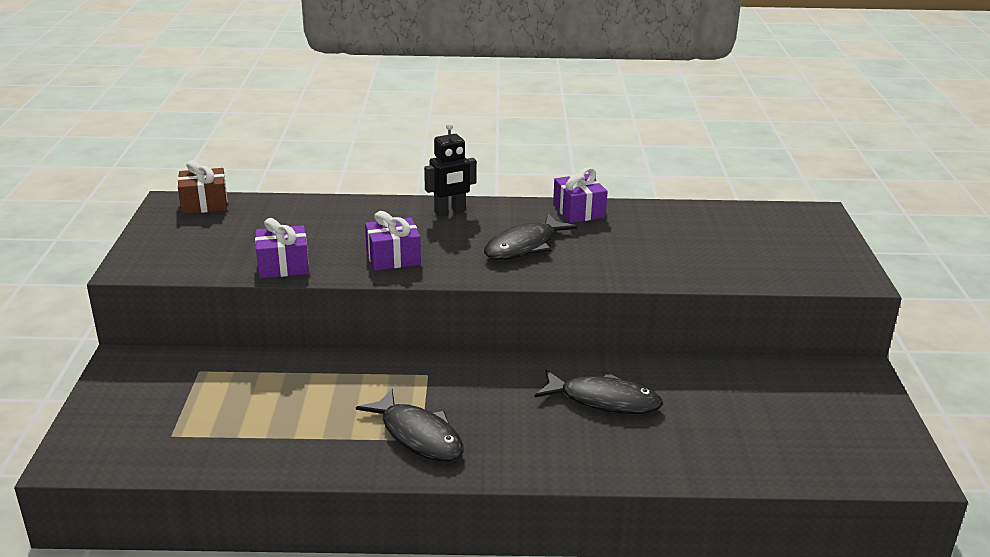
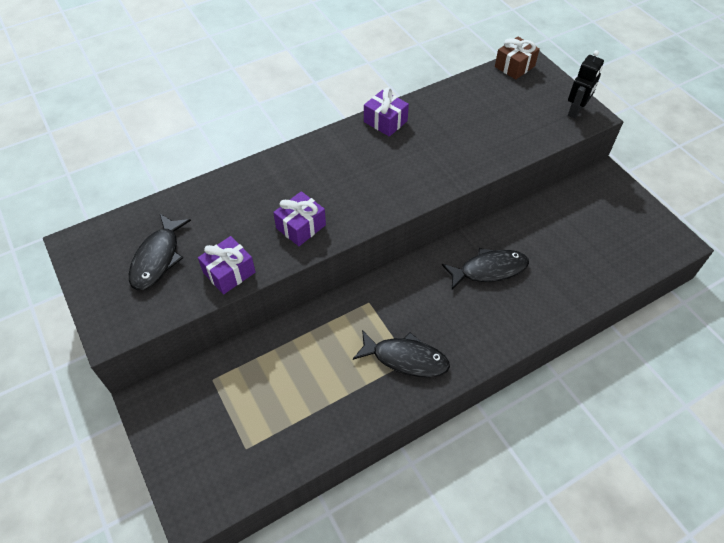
camera: 30 degrees left, 25 degrees up
brown gift [178,160,227,214] -> brown gift moved to [495,36,540,80]
black robot [424,123,477,216] -> black robot moved to [568,50,604,119]
black fish [484,214,578,260] -> black fish moved to [129,214,191,290]

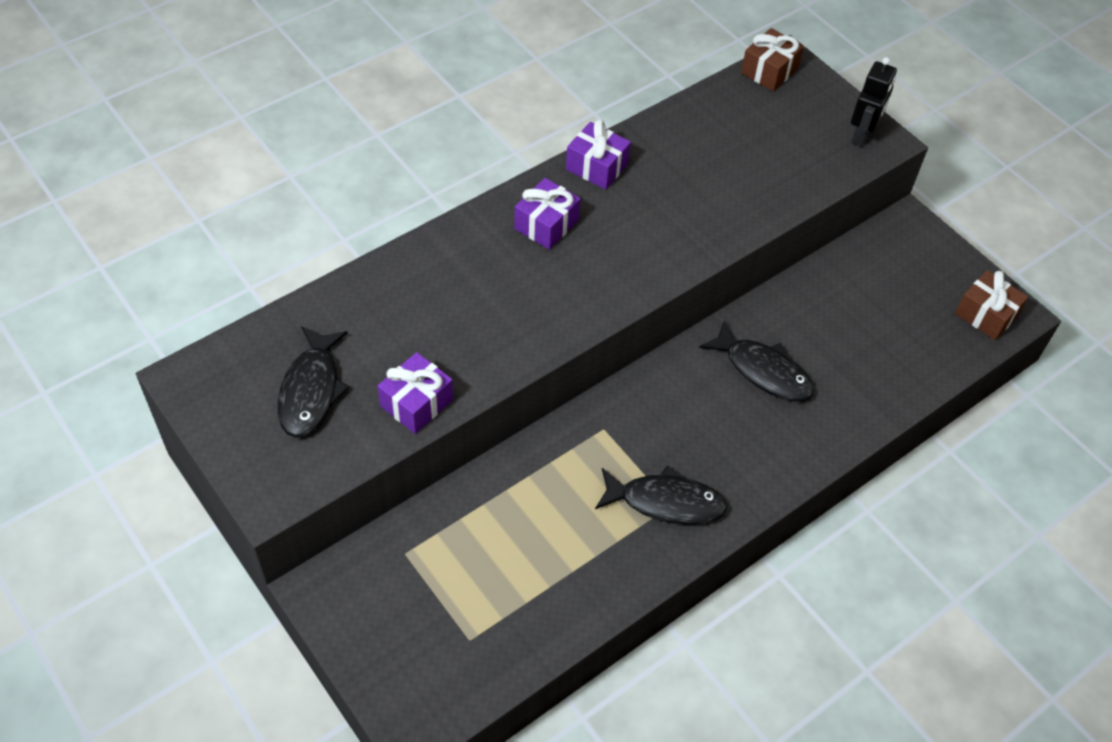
camera: 10 degrees left, 0 degrees up
purple gift [273,191,326,246] -> purple gift moved to [514,178,580,250]
black fish [442,248,529,290] -> black fish turned 60 degrees clockwise [699,321,814,401]
none -> brown gift [955,270,1028,340]

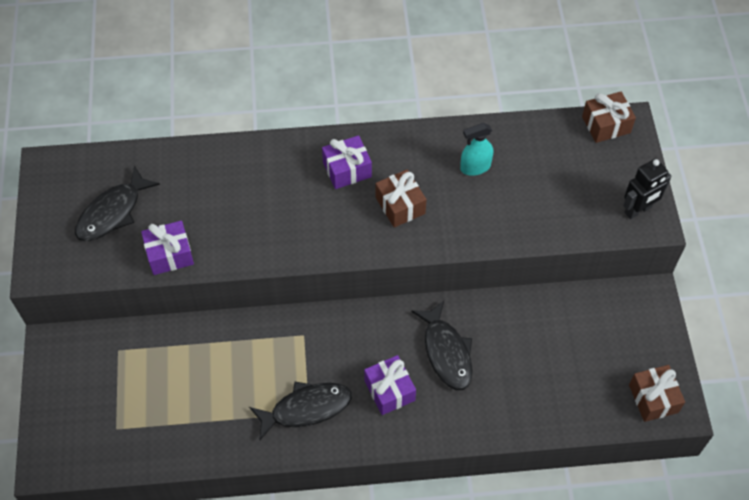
camera: 35 degrees right, 5 degrees up
purple gift [566,120,631,190] -> purple gift moved to [364,355,416,415]
black fish [595,466,727,525] -> black fish turned 60 degrees counterclockwise [249,382,352,440]
none -> brown gift [376,169,427,228]
none -> turquoise spray bottle [460,123,493,176]

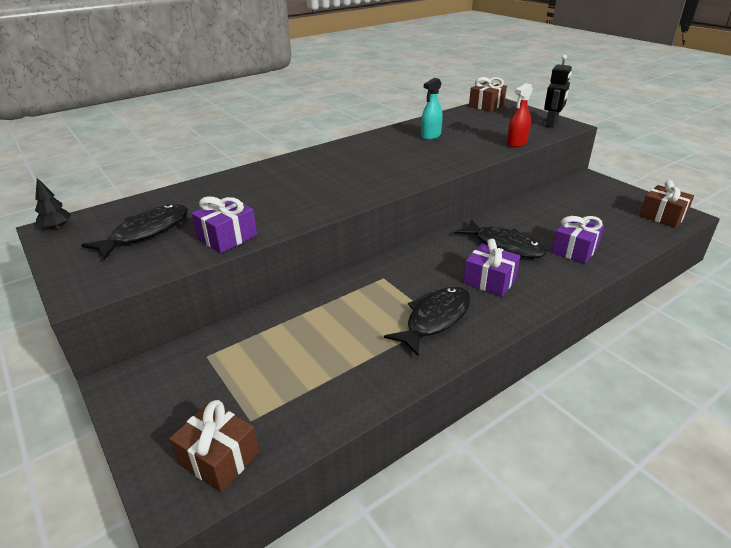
camera: 30 degrees left, 25 degrees down
black fish [75,166,160,241] -> black fish turned 150 degrees counterclockwise [81,204,188,260]
purple gift [322,135,372,189] -> purple gift moved to [551,215,604,264]
brown gift [376,169,427,228] -> brown gift moved to [169,400,259,492]
none -> black tree [35,178,72,229]
none -> red spray bottle [507,83,533,147]

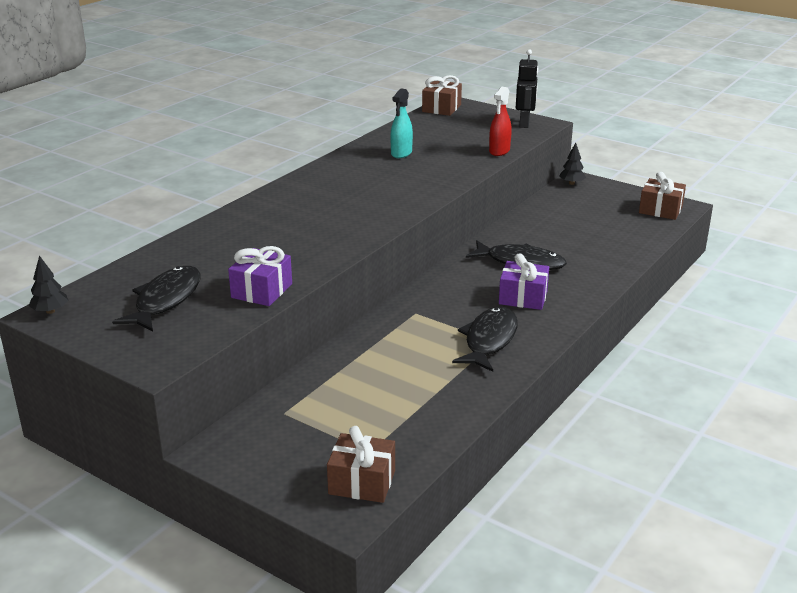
camera: 20 degrees left, 5 degrees down
purple gift [551,215,604,264] -> none
none -> black tree [559,143,586,185]

